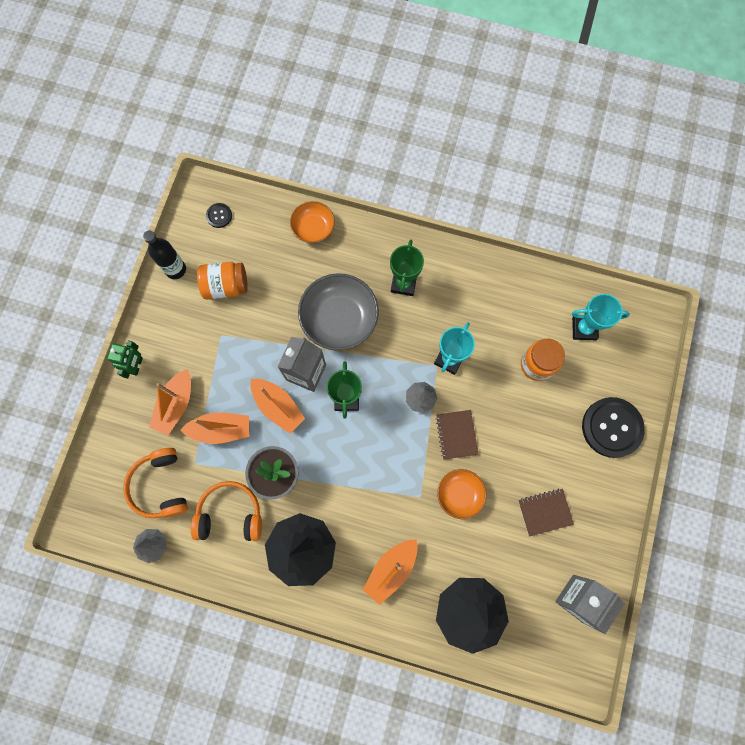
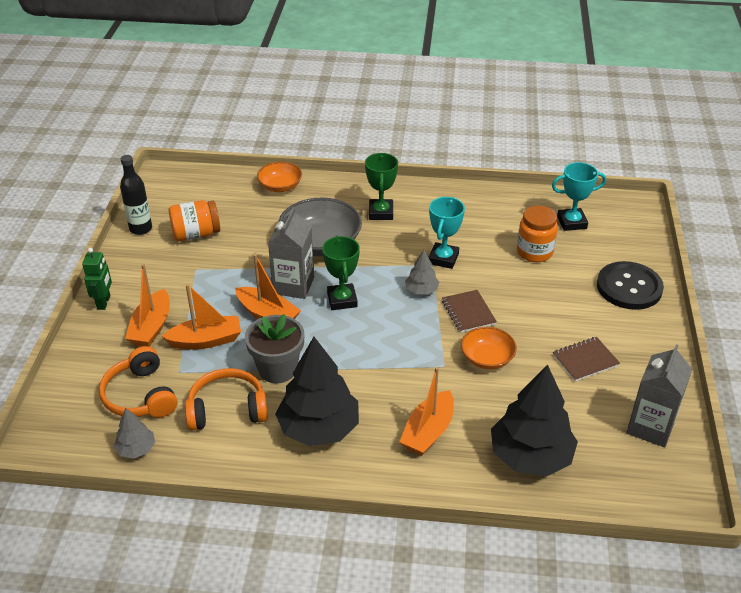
camera: 10 degrees left, 35 degrees down
black button [206,203,232,228] -> none

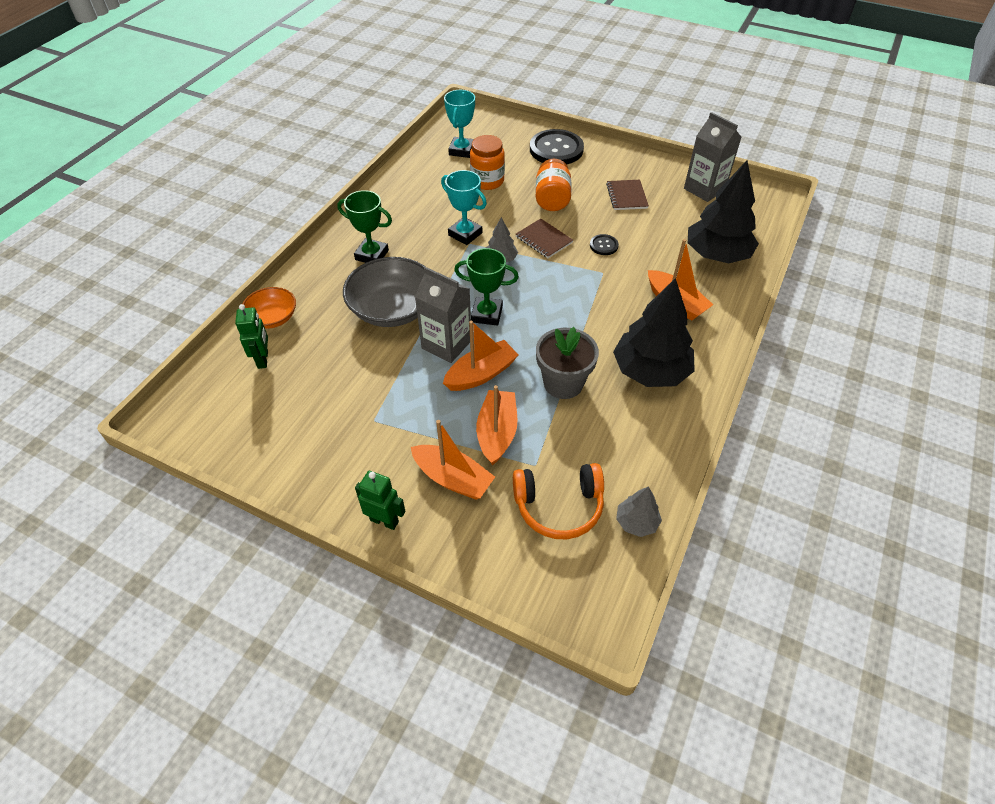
camera: 70 degrees left, 10 degrees up
black bottle [120,155,152,235] -> none
orange jar [169,200,220,241] -> orange jar moved to [535,159,571,211]
orange headphones [185,368,268,430] -> none
brown notebook [442,290,497,333] -> brown notebook turned 45 degrees clockwise [516,218,573,258]
orange bowl [461,327,517,370] -> black button [590,234,619,255]
none -> green robot [235,304,268,369]

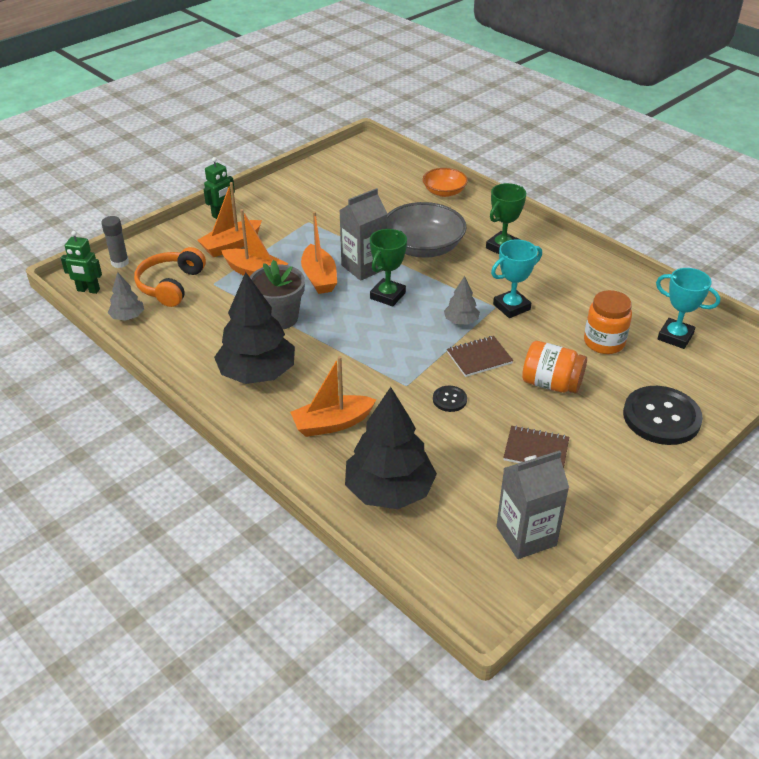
camera: 110 degrees right, 10 degrees down
green robot [235,304,268,369] -> green robot moved to [61,231,102,294]
none -> grey glue stick [101,216,129,268]

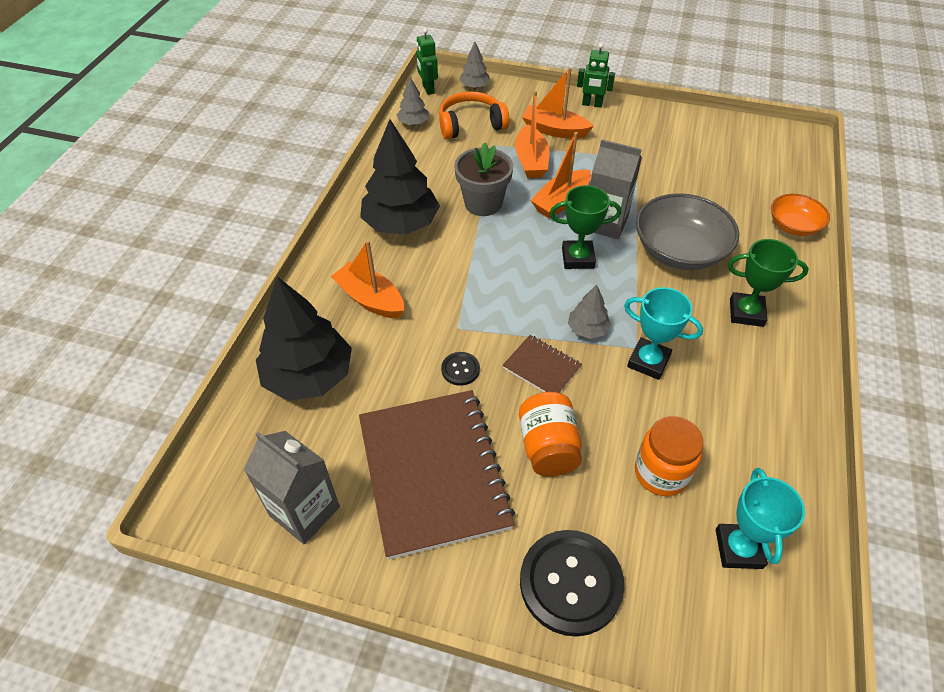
camera: 60 degrees right, 10 degrees up
grey glue stick [101,216,129,268] -> grey tree [459,42,490,89]
brown notebook [503,425,569,468] -> brown notebook [359,390,515,560], size x2.25

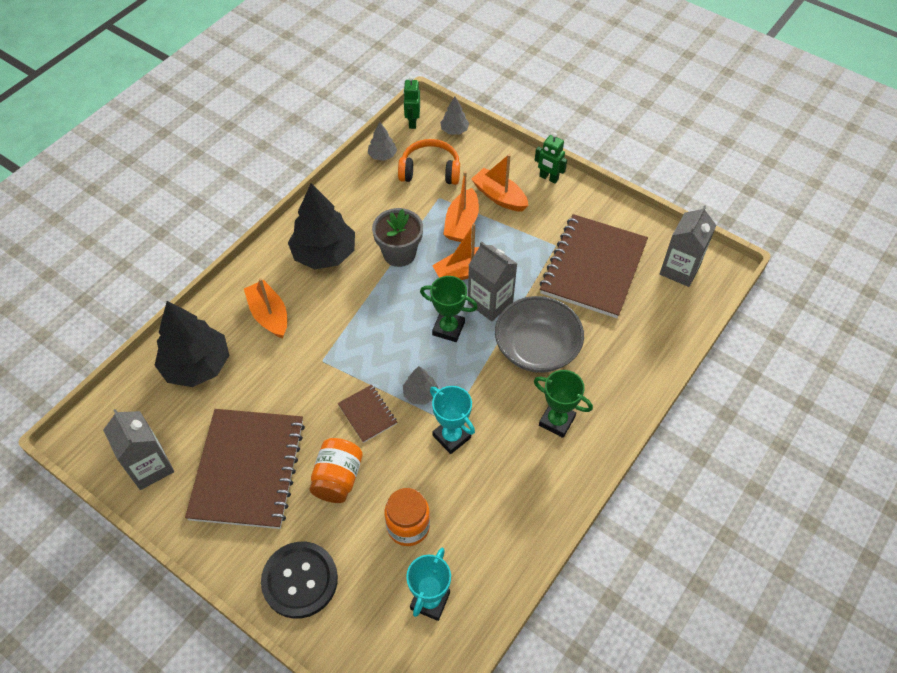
camera: 20 degrees right, 5 degrees up
black button [441,352,480,386] -> none
orange bowl [771,194,830,236] -> none
none -> brown notebook [540,214,648,318]
none -> grey carton [660,205,716,287]

